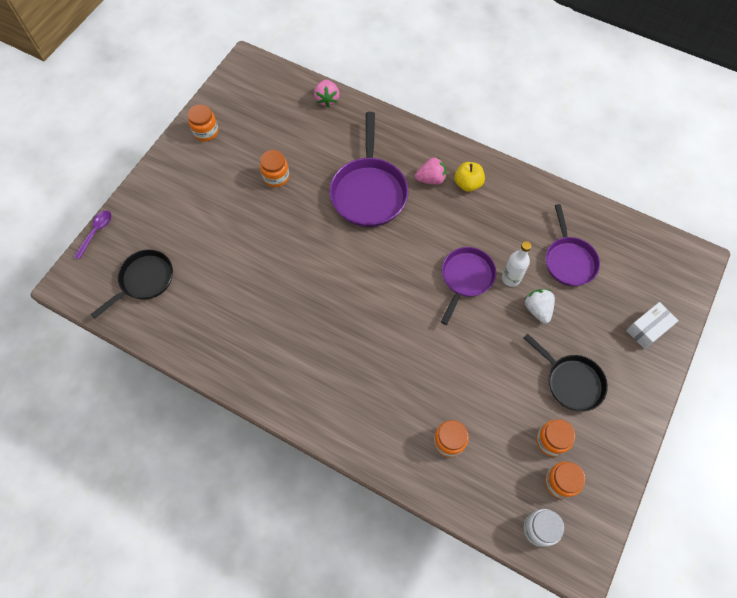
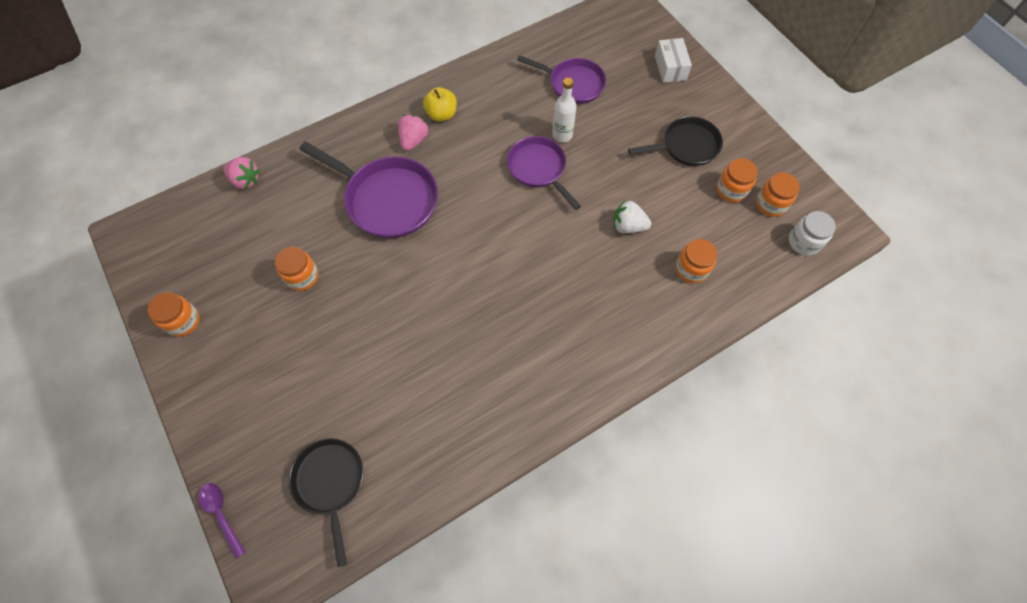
camera: 60 degrees left, 0 degrees up
white strawberry [525,289,555,323] -> white strawberry moved to [613,200,651,233]

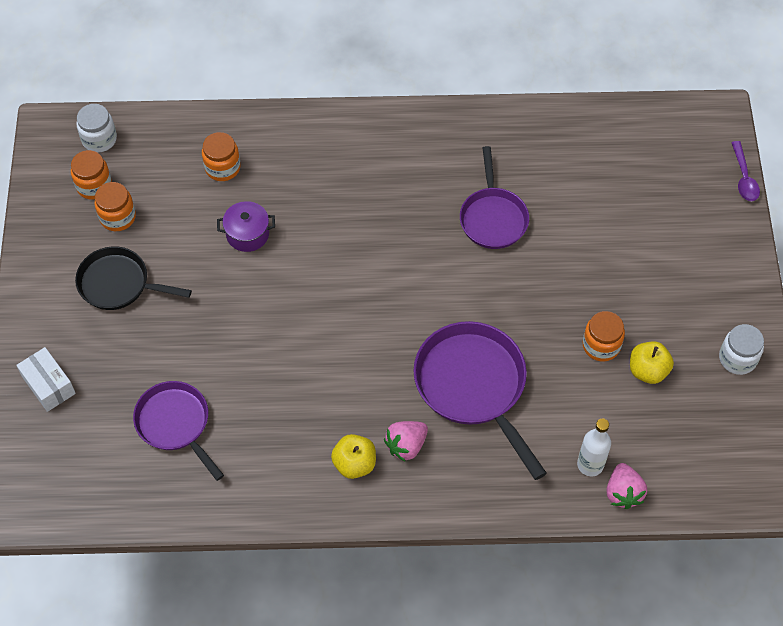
camera: 150 degrees left, 5 degrees down
orange jar [148,292,200,337] -> white jar [719,324,764,375]
pink strawberry [223,157,260,189] -> pink strawberry turned 150 degrees counterclockwise [606,463,647,509]
black pan [289,438,363,567] -> none
purple pan [507,136,581,210] -> purple pan moved to [460,146,529,249]
white bottle [552,78,577,142] -> white bottle moved to [577,419,611,476]
white strawberry [613,200,651,233] -> purple pot [217,201,275,252]
white box [655,38,692,83] -> white box turned 60 degrees counterclockwise [16,347,76,412]
none -> yellow apple [630,341,674,384]

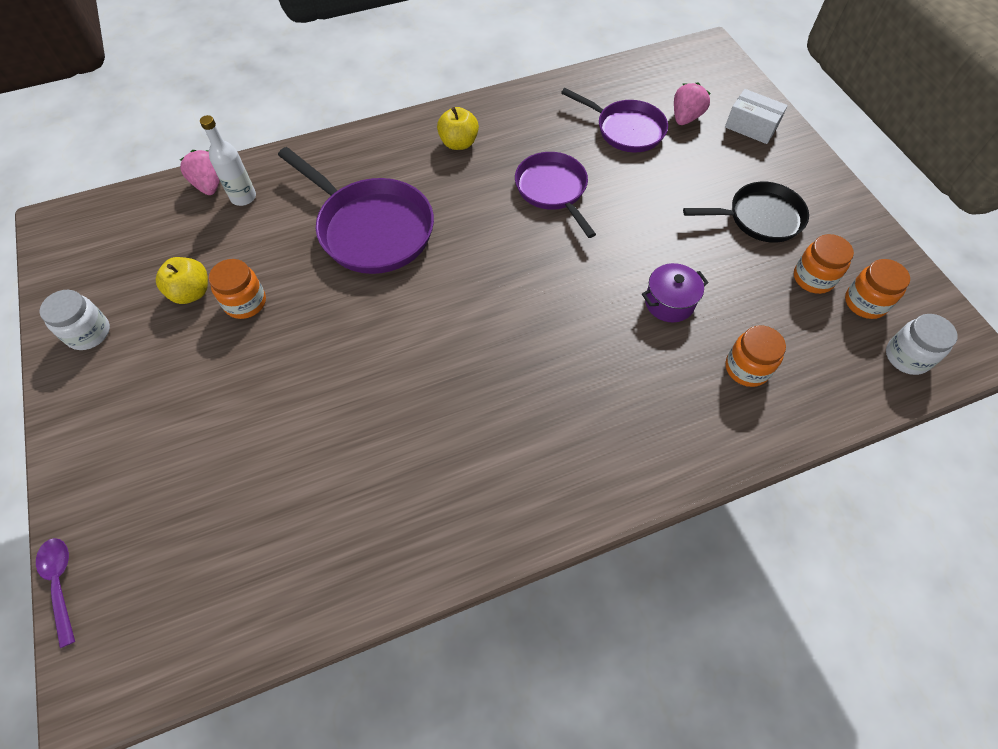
camera: 160 degrees right, 0 degrees up
pink strawberry [384,421,428,462] -> pink strawberry moved to [674,82,711,125]
purple pan [460,146,529,249] -> purple pan moved to [515,152,596,238]

